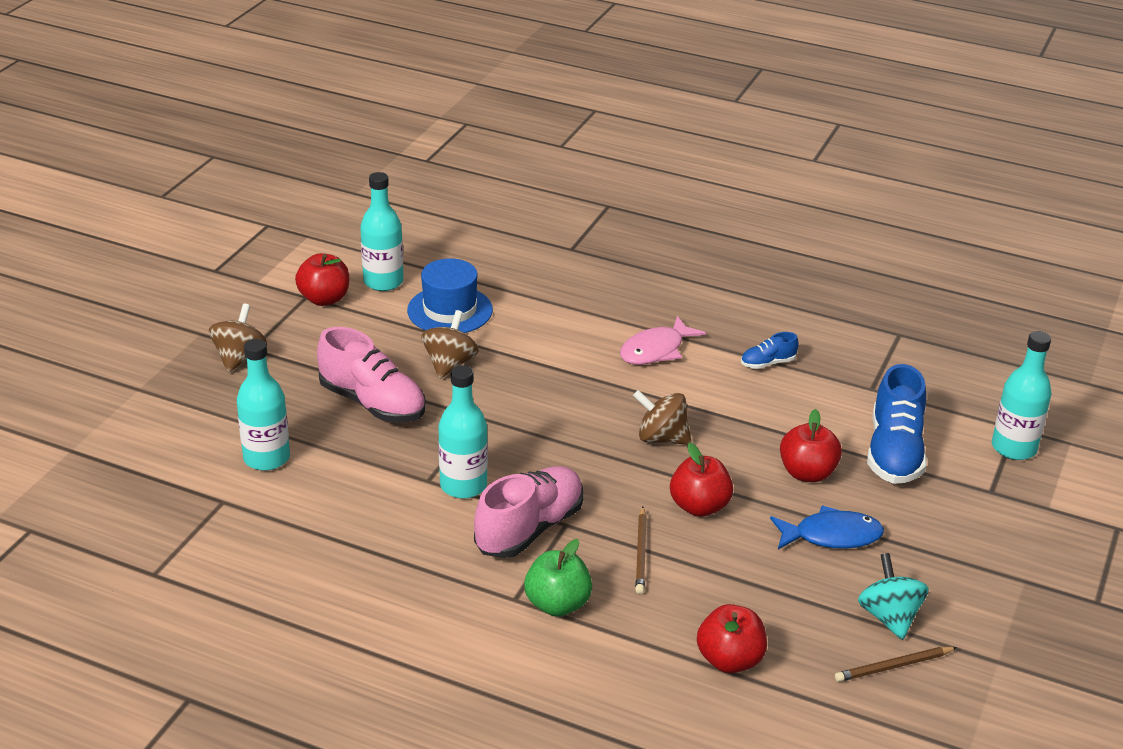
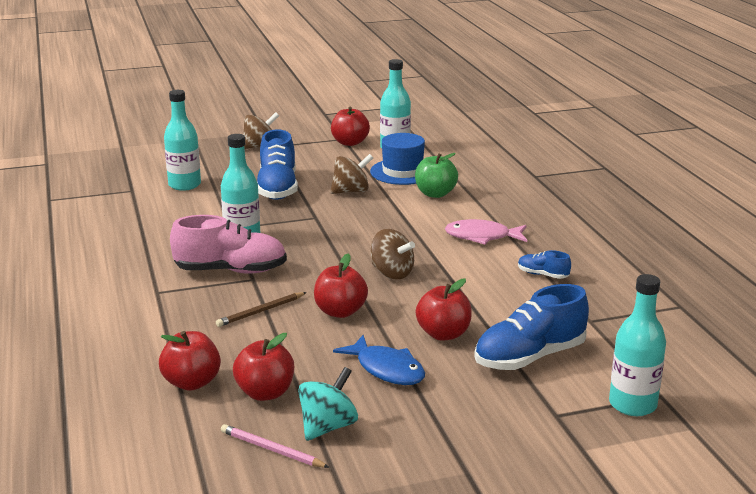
camera: 50 degrees right, 10 degrees down
pink shoe [317,327,426,423] -> blue shoe [257,129,298,200]
green apple [524,539,592,616] -> green apple moved to [415,153,458,198]
brown spinning top [633,390,692,445] -> brown spinning top turned 150 degrees clockwise [371,229,415,279]
brown pencil [835,647,957,682] -> pink pencil [221,424,330,468]
none -> red apple [233,333,294,401]

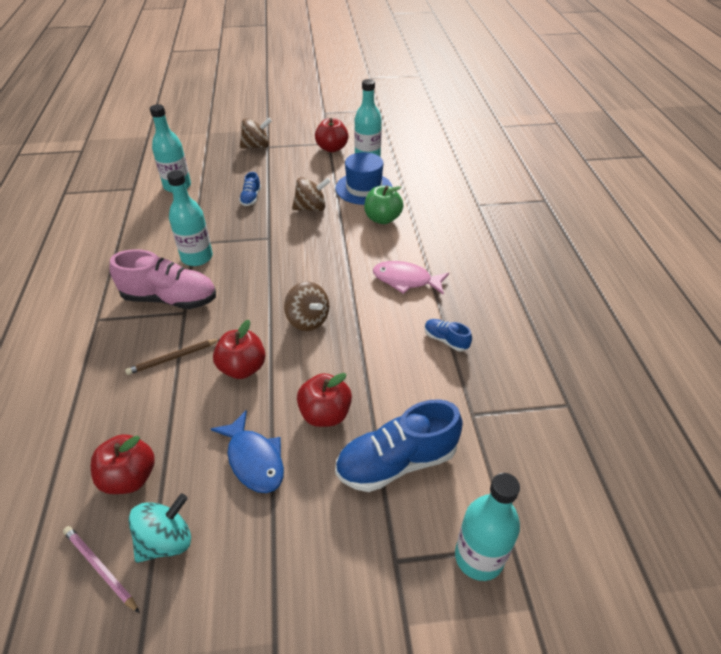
camera: 10 degrees right, 20 degrees up
red apple [159,331,221,391] -> none
blue shoe [257,129,298,200] -> blue shoe [239,172,261,206], size x0.48

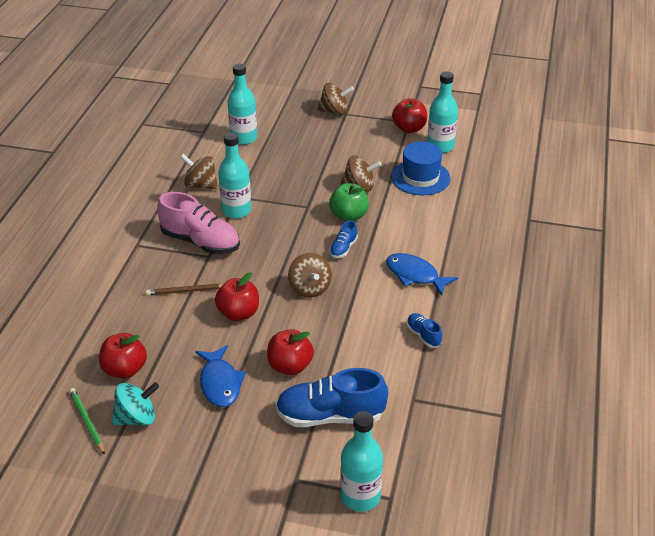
camera: 20 degrees right, 5 degrees down
pink pencil [63,526,140,613] -> green pencil [69,388,105,455]
blue shoe [239,172,261,206] -> blue shoe moved to [329,220,358,258]
green apple [364,185,403,224] -> green apple moved to [329,183,369,221]
pink fish [373,261,449,295] -> blue fish [386,253,458,296]
none -> brown spinning top [180,154,218,189]

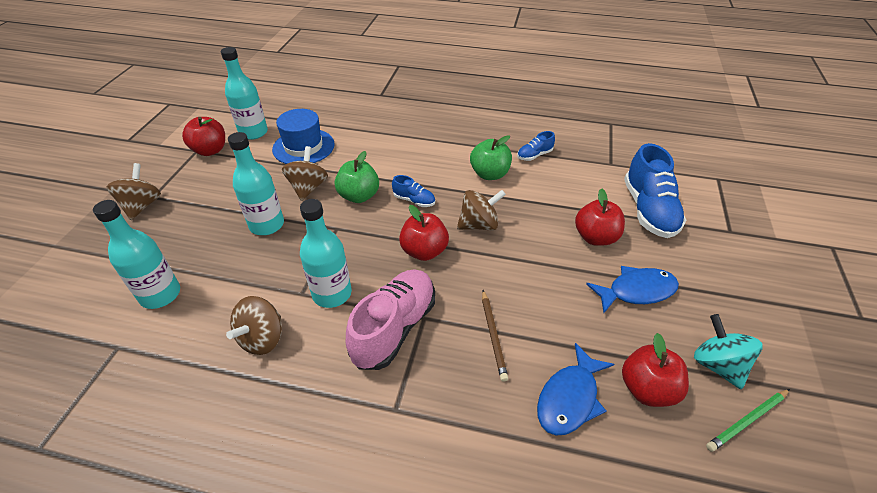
camera: 90 degrees left, 5 degrees up
red apple [215,272,259,321] -> red apple moved to [399,205,449,261]
turquoise bottle [340,411,383,512] -> turquoise bottle moved to [228,132,284,235]
blue fish [386,253,458,296] -> blue fish moved to [537,343,614,436]
none -> green apple [470,135,512,180]

